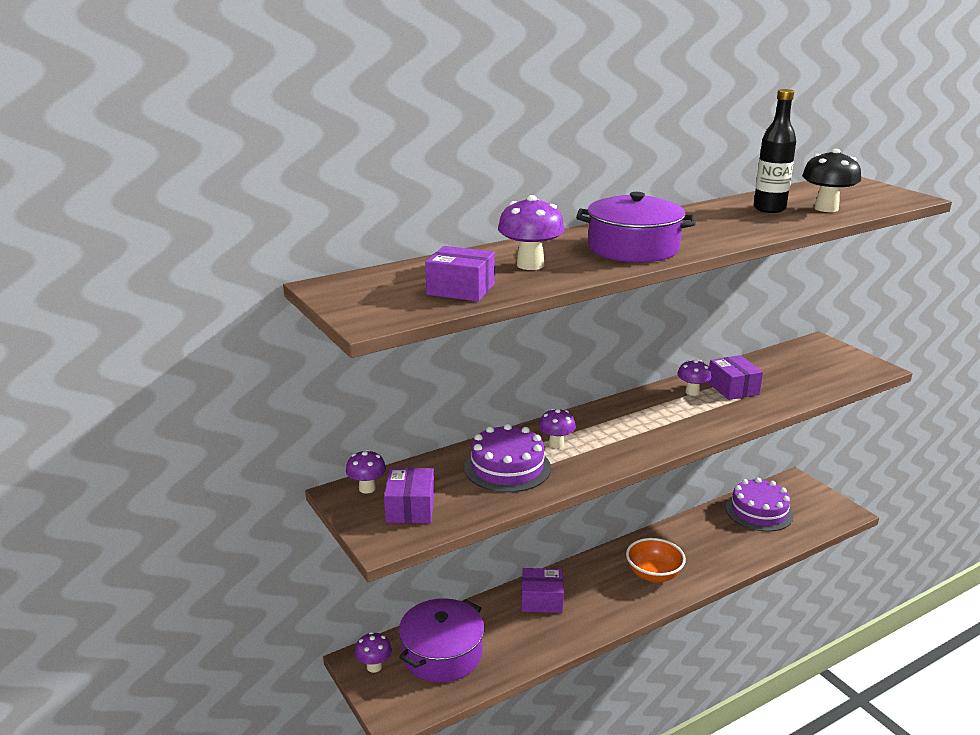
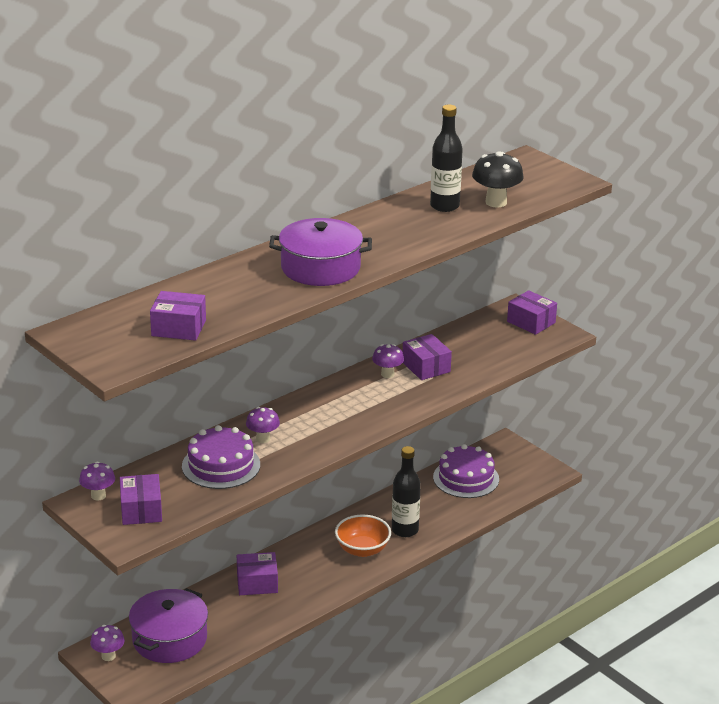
camera: 10 degrees left, 5 degrees up
purple mushroom [498,195,565,270] -> none
none -> black bottle [392,446,421,537]
none -> purple box [507,290,557,335]

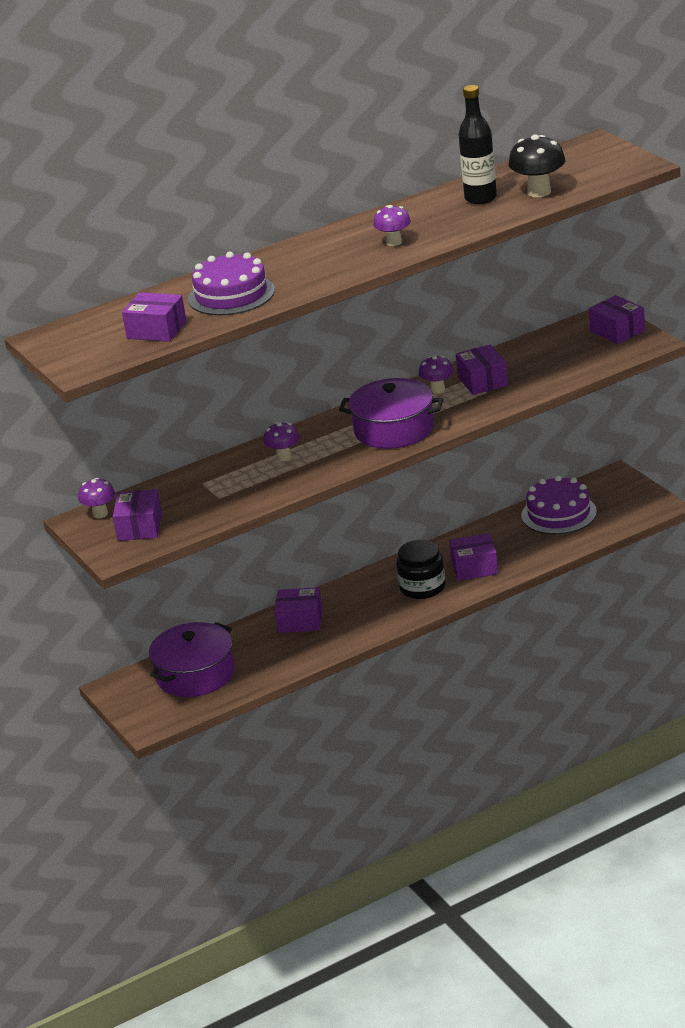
camera: 15 degrees right, 0 degrees up
purple mushroom [90,625,125,661] -> purple mushroom moved to [373,205,411,246]
purple cake [182,425,260,489] -> purple cake moved to [188,252,275,315]
purple pot [269,218,372,286] -> purple pot moved to [339,378,444,449]
orange bowl [335,514,391,557] -> black jar [396,540,445,599]
black bottle [392,446,421,537] -> purple box [449,533,498,581]

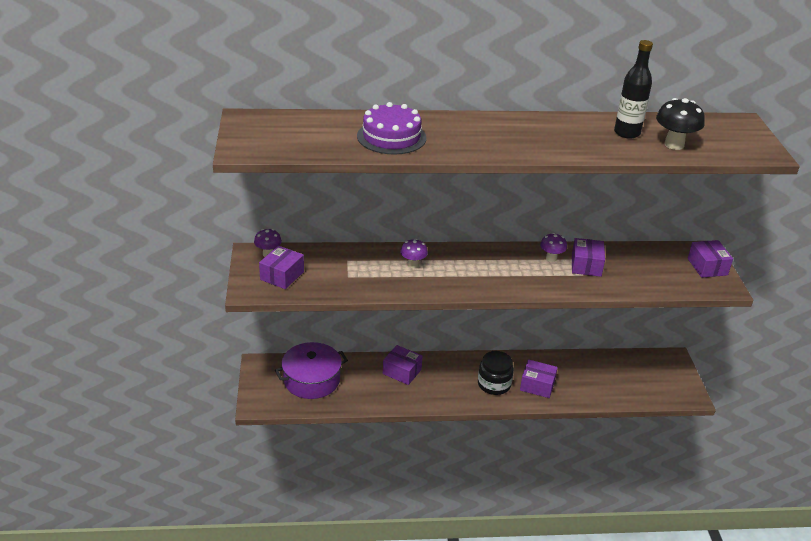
camera: 20 degrees right, 5 degrees up
purple box [122,292,187,342] -> none
purple pot [339,378,444,449] -> none
purple mushroom [373,205,411,246] -> none
purple cake [521,476,597,534] -> none

